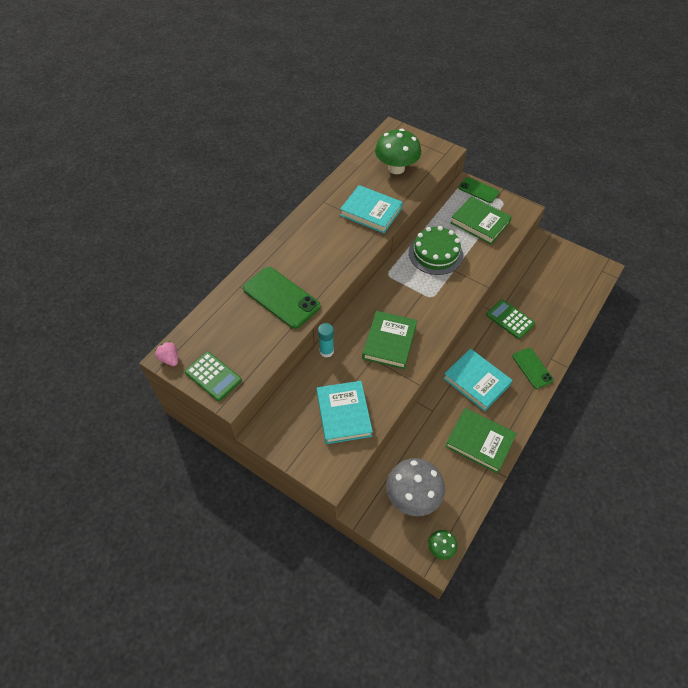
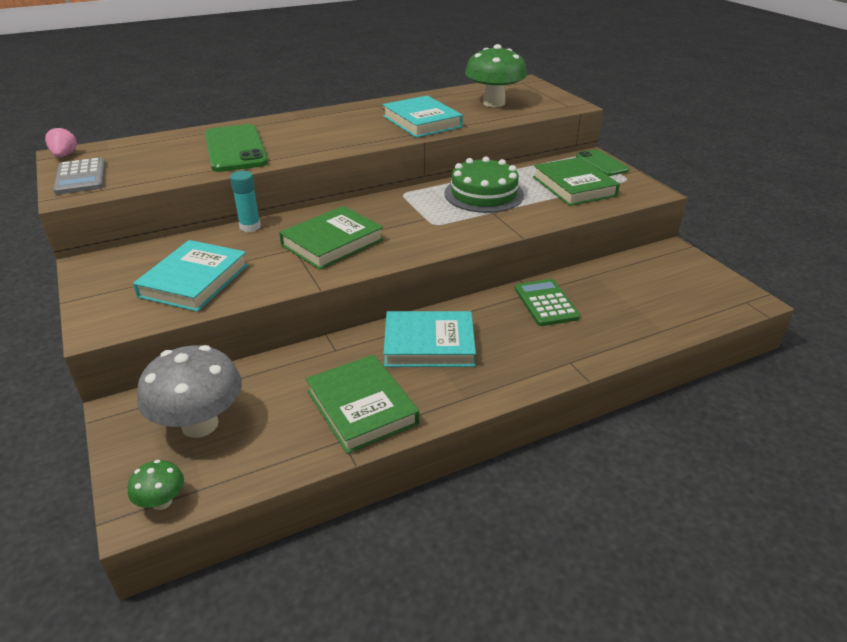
camera: 30 degrees right, 20 degrees down
green calculator [185,352,242,401] -> grey calculator [53,157,105,194]
turquoise book [443,349,513,411] -> turquoise book turned 75 degrees counterclockwise [383,311,476,367]
green phone [512,348,554,389] -> none

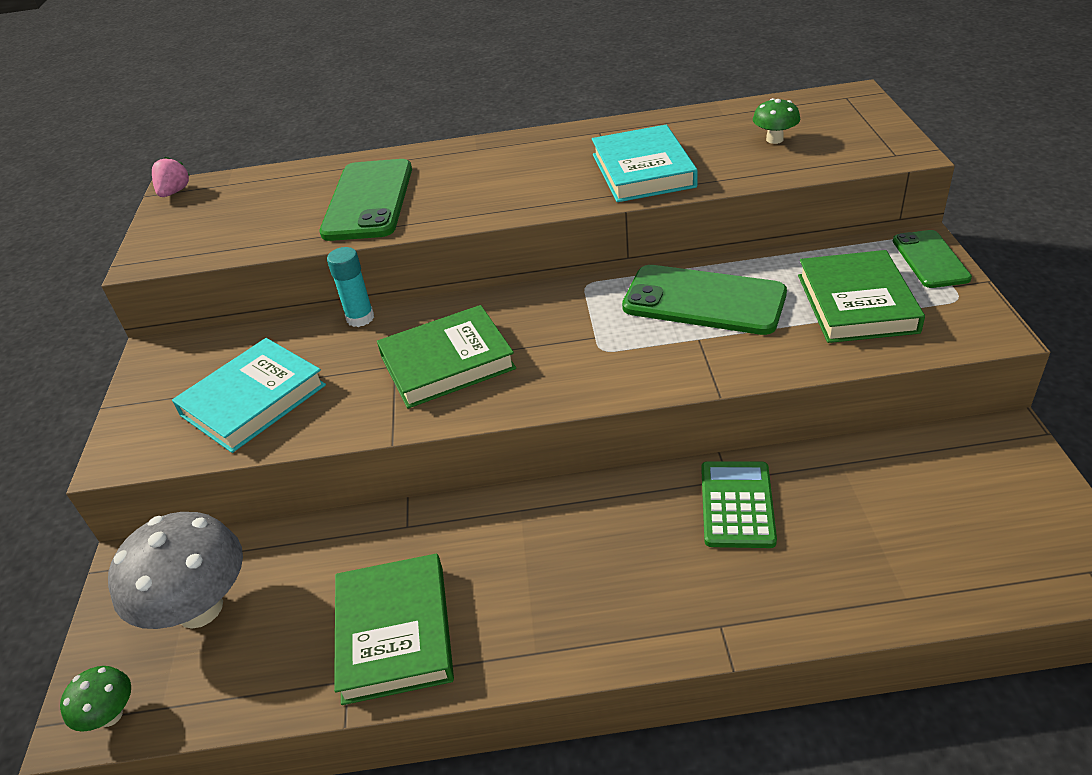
camera: 25 degrees right, 5 degrees up
grey calculator [53,157,105,194] -> none
turquoise book [383,311,476,367] -> none
green cake [444,156,524,213] -> green phone [622,265,787,335]
green mushroom [465,44,527,107] -> green mushroom [753,98,800,144], size x0.48

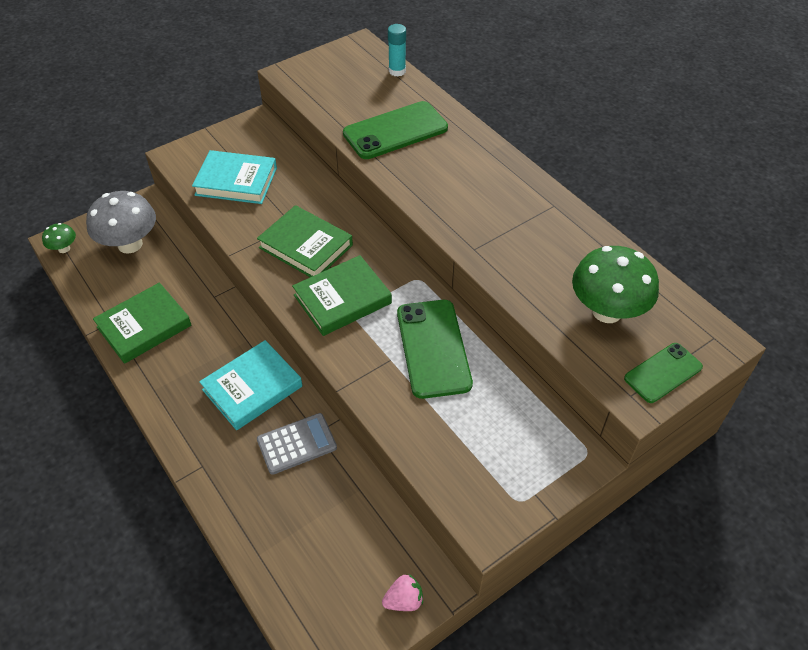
camera: 55 degrees right, 10 degrees up
pink strawberry [152,157,190,197] -> pink strawberry moved to [382,574,423,611]
turquoise glue stick [327,247,374,327] -> turquoise glue stick moved to [388,24,406,77]
turquoise book [592,125,698,202] -> turquoise book moved to [199,340,302,430]
green calculator [701,461,777,548] -> grey calculator [257,413,337,475]
green mushroom [753,98,800,144] -> green mushroom [572,246,659,323], size x2.08
green book [798,250,925,343] -> green book moved to [292,255,392,336]
green phone [893,230,972,288] -> green phone moved to [624,343,703,403]

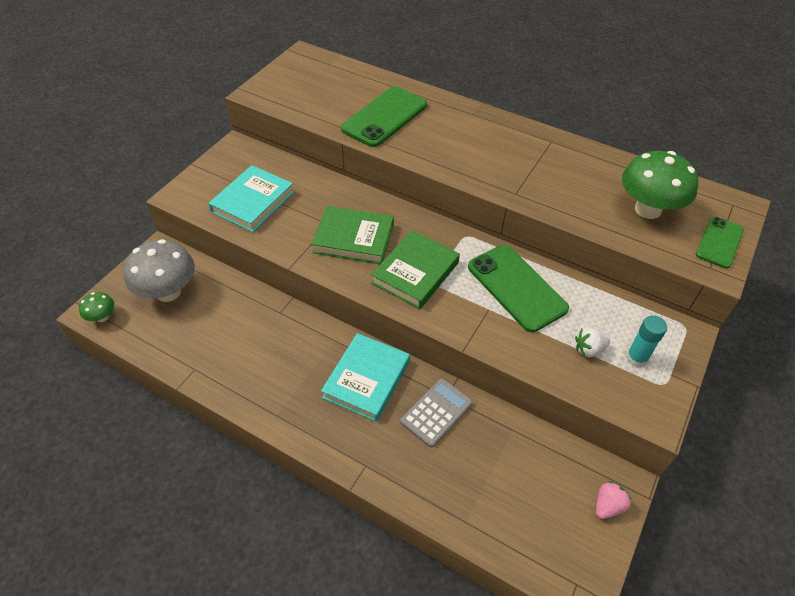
camera: 25 degrees left, 0 degrees up
green book [93,282,191,364] -> none
turquoise book [192,150,277,204] -> turquoise book turned 45 degrees counterclockwise [208,165,294,232]
turquoise glue stick [388,24,406,77] -> turquoise glue stick moved to [626,315,667,367]
none -> white strawberry [575,327,610,357]

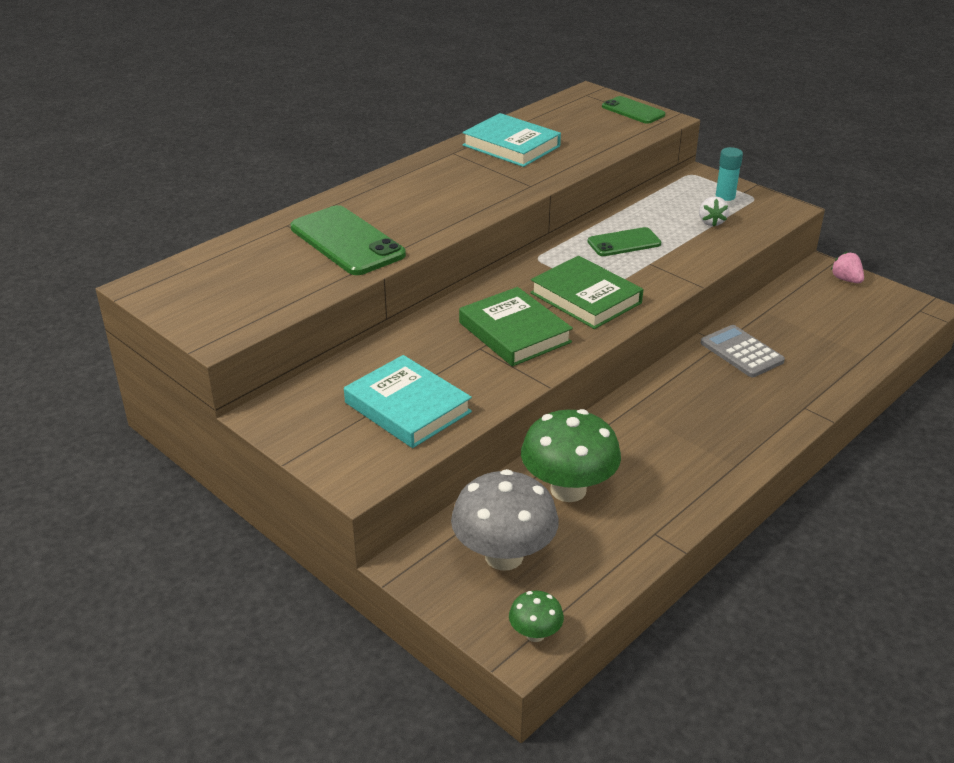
camera: 75 degrees left, 15 degrees down
green book [311,206,394,264] -> green book turned 60 degrees counterclockwise [459,287,573,366]
turquoise book [321,333,410,422] -> turquoise book moved to [463,113,561,167]
green phone [468,245,569,332] -> green phone [587,227,661,256], size x0.60
green mushroom [622,151,698,219] -> green mushroom moved to [521,409,621,502]

